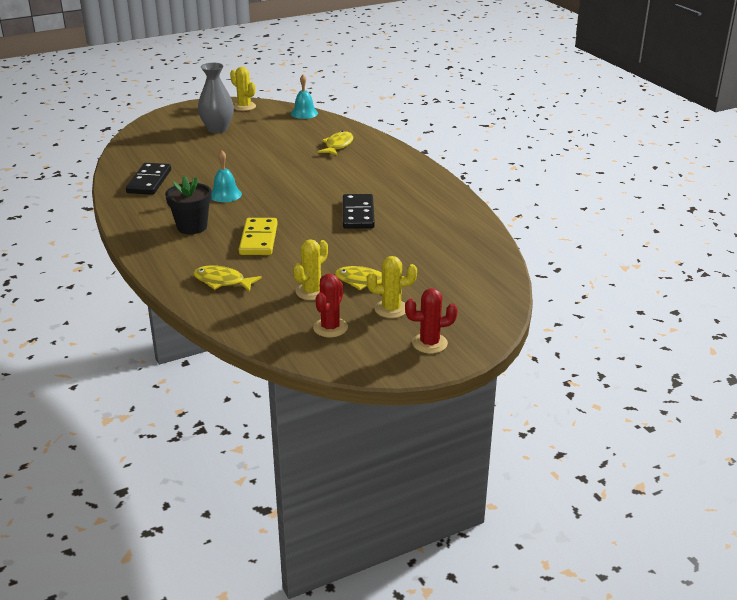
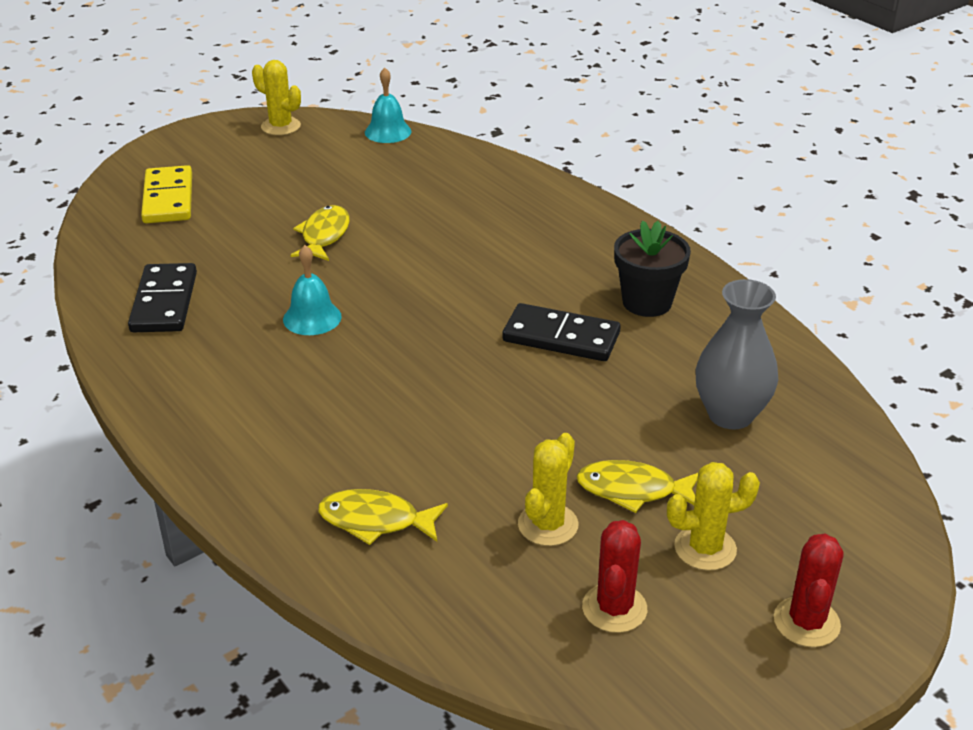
camera: 10 degrees left, 5 degrees up
black flower pot [165,176,211,234] -> black flower pot moved to [614,220,691,317]
grey vase [198,63,234,133] -> grey vase moved to [695,279,778,429]
yellow domino [239,218,278,255] -> yellow domino moved to [141,165,192,223]
yellow fish [317,131,353,156] -> yellow fish moved to [291,205,350,261]
black domino [343,194,375,229] -> black domino turned 60 degrees counterclockwise [503,303,621,361]
red cactus [405,288,458,353] -> red cactus turned 60 degrees counterclockwise [774,534,844,647]

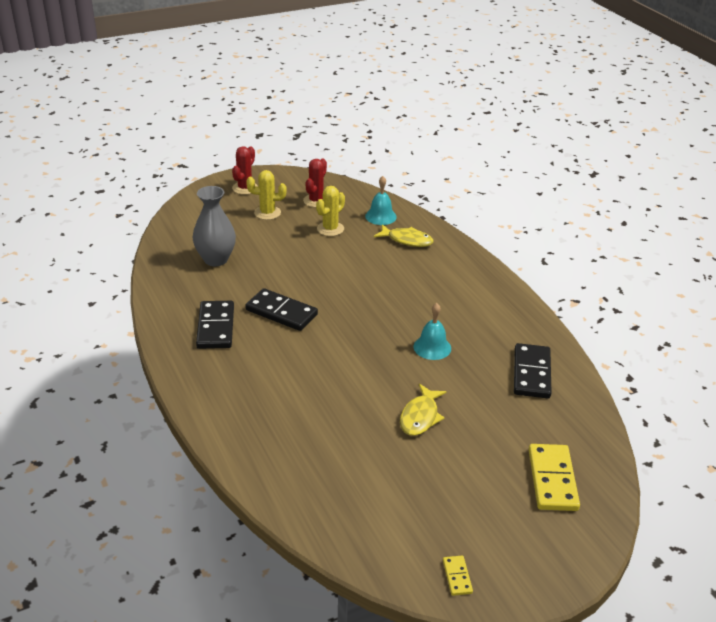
camera: 170 degrees left, 0 degrees up
yellow cactus [252,60,301,135] -> yellow domino [443,556,473,596]
turquoise bell [365,68,411,143] -> turquoise bell moved to [365,176,397,225]
yellow fish [576,460,698,513] -> none
black flower pot [614,220,691,317] -> black domino [196,301,234,349]

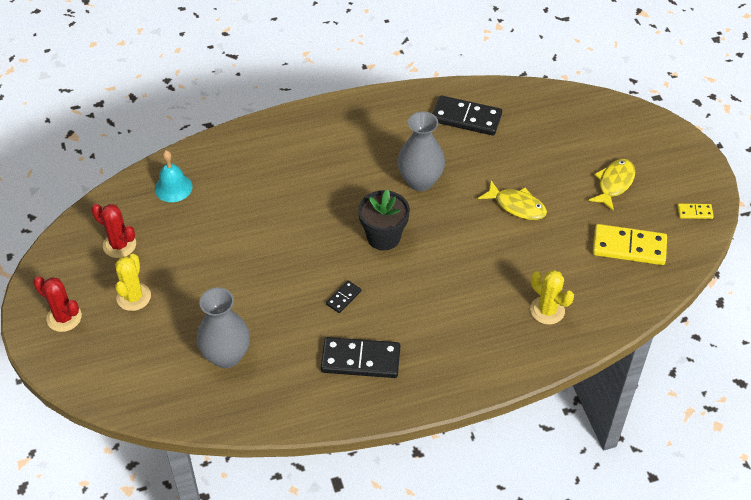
camera: 80 degrees left, 15 degrees up
black domino [245,288,318,331] -> black domino [326,281,361,313], size x0.48
yellow cactus [316,186,345,236] -> yellow cactus moved to [530,270,574,325]
yellow fish [374,224,433,247] -> yellow fish moved to [588,159,635,211]
turquoise bell [414,303,451,360] -> grey vase [398,111,445,191]
yellow domino [529,444,580,511] -> yellow domino moved to [593,224,667,265]
none -> black flower pot [358,189,410,251]

